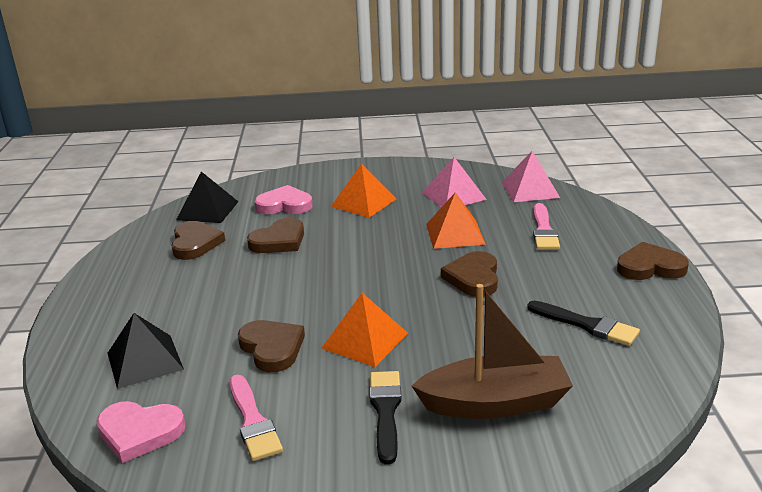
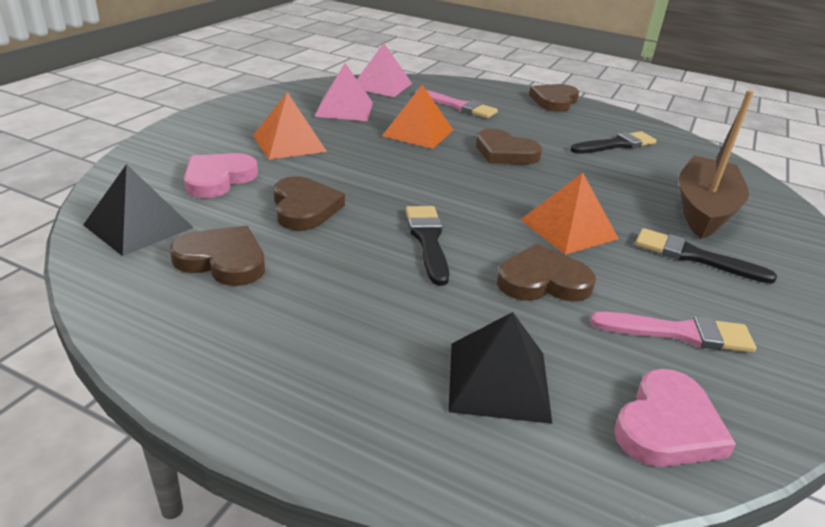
camera: 65 degrees left, 5 degrees up
none -> black brush [406,206,449,286]

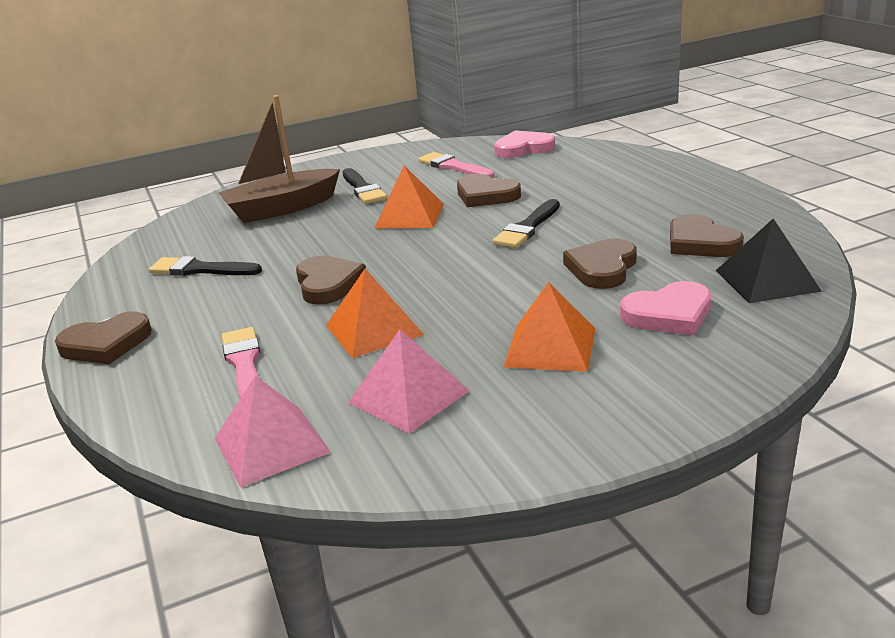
camera: 135 degrees left, 5 degrees down
black pyramid [449,312,552,424] -> none

